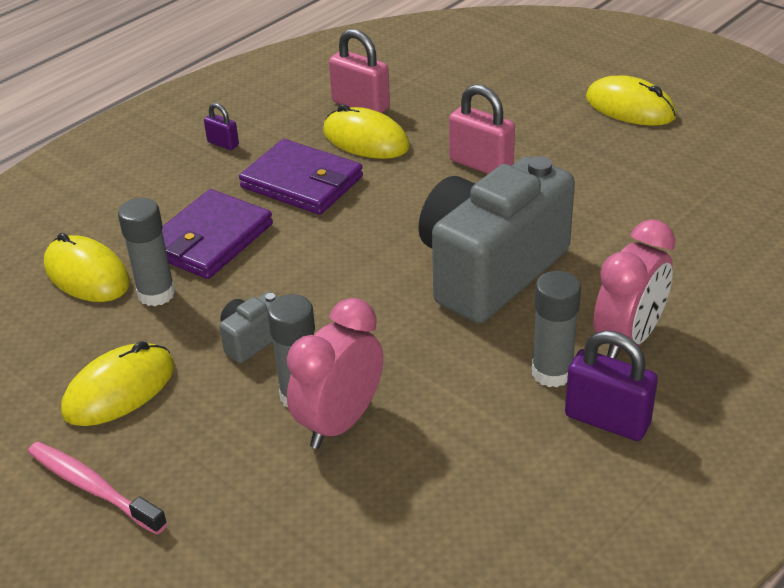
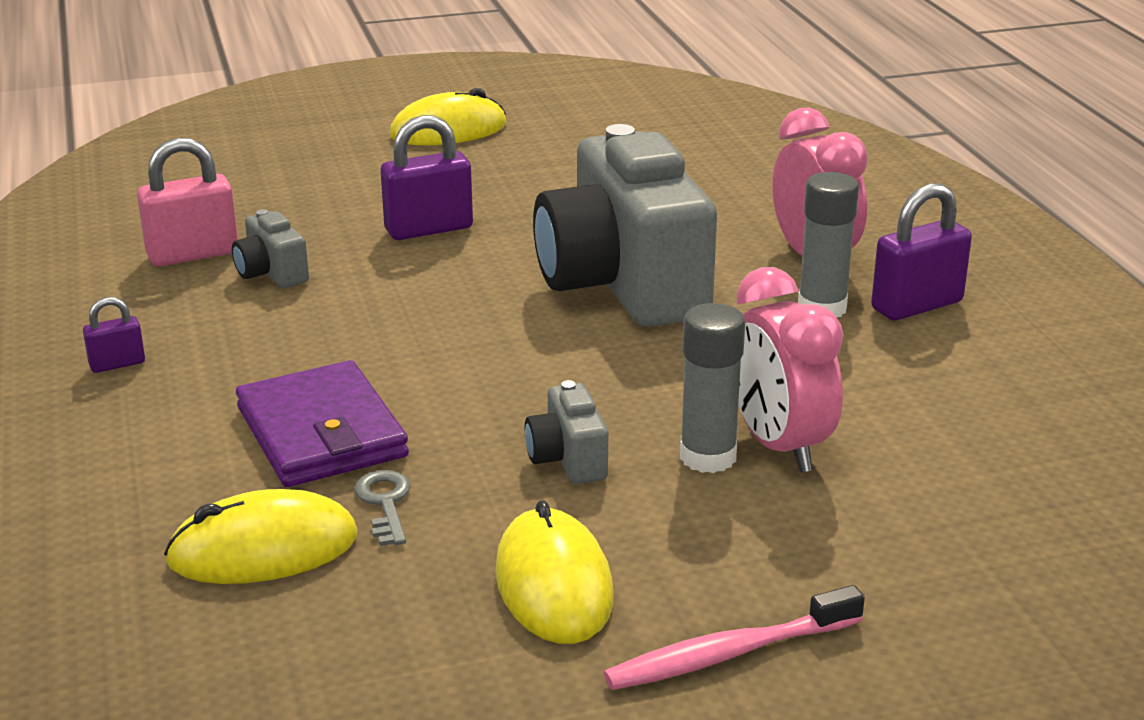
camera: 60 degrees left, 10 degrees down
grey glue stick [118,198,175,306] -> grey key [354,470,411,546]
purple wallet [239,139,363,215] -> none
yellow mouse [323,104,410,159] -> grey camera [232,209,309,288]
pink padlock [449,84,515,174] -> purple padlock [381,115,473,240]

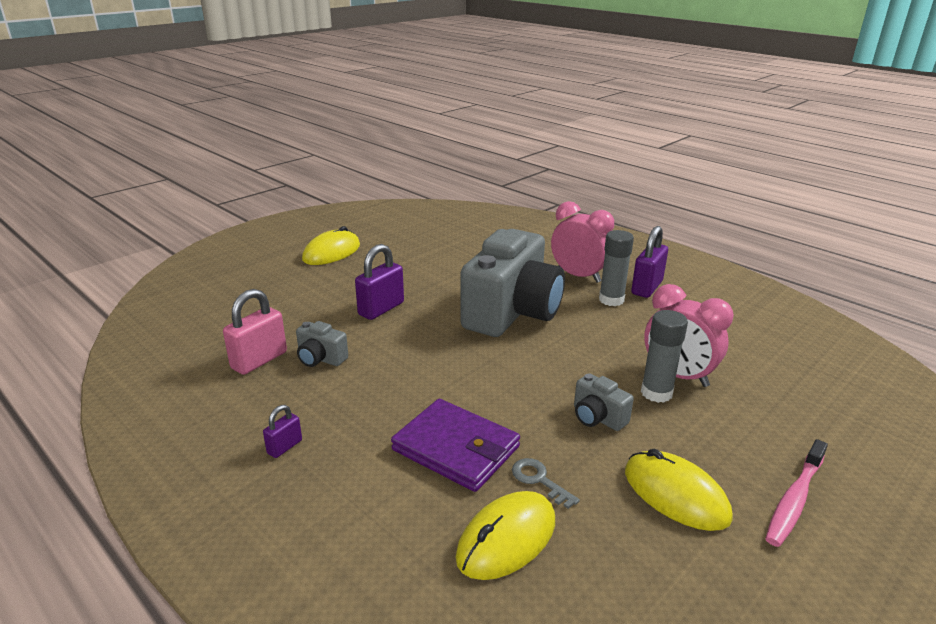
camera: 30 degrees left, 0 degrees up
grey camera [533,124,717,327] -> grey camera turned 105 degrees counterclockwise [460,229,565,337]

